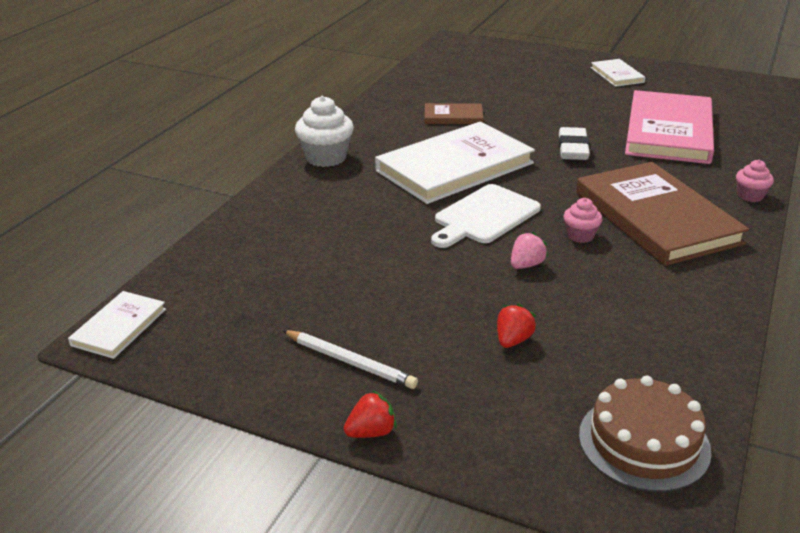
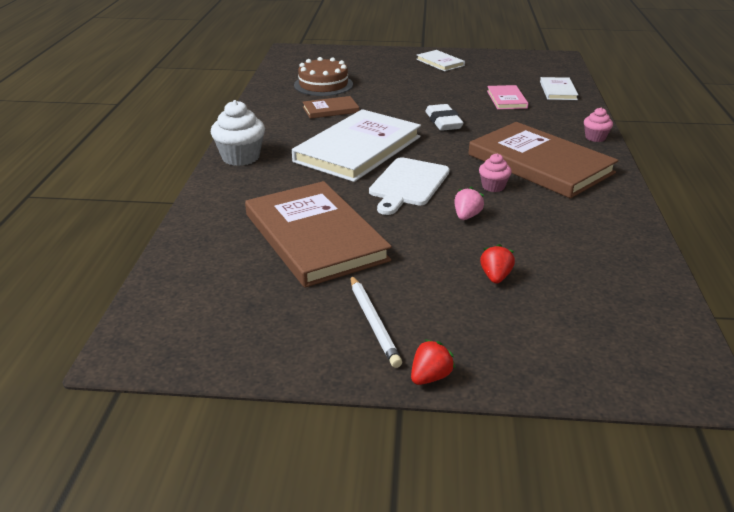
camera: 20 degrees left, 0 degrees up
white book [68,291,166,359] -> white book moved to [540,77,578,100]
white pencil [282,330,418,389] -> white pencil turned 60 degrees clockwise [350,276,402,368]
brown cake [579,376,712,492] -> brown cake moved to [294,57,353,96]
pink book [625,90,714,164] -> pink book [487,85,529,109], size x0.47
none -> brown book [245,181,392,288]

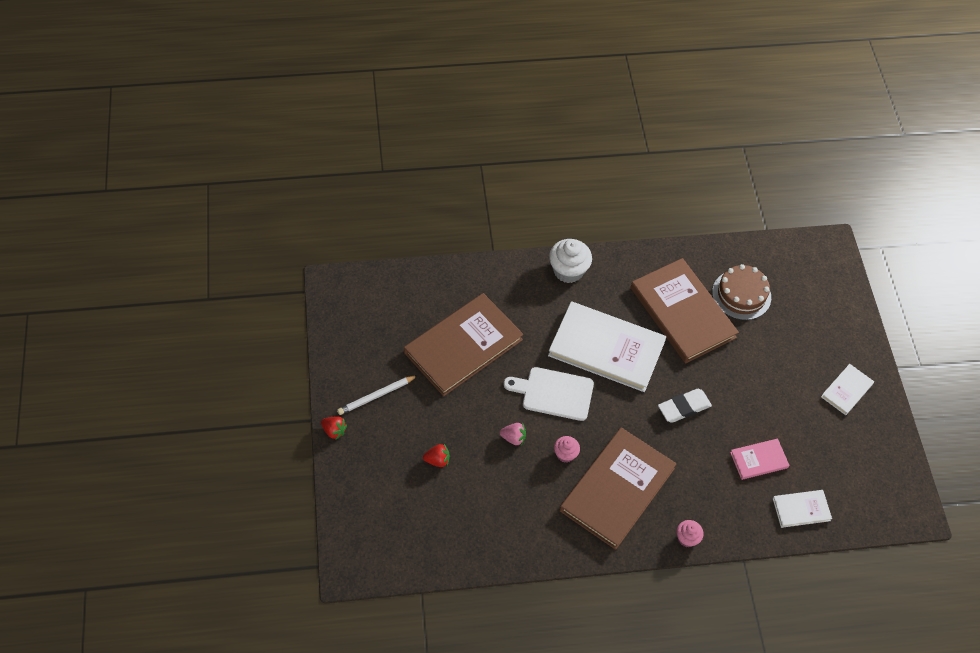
camera: 75 degrees right, 25 degrees up
brown book [303,96,359,119] -> brown book [631,258,739,363], size x2.12

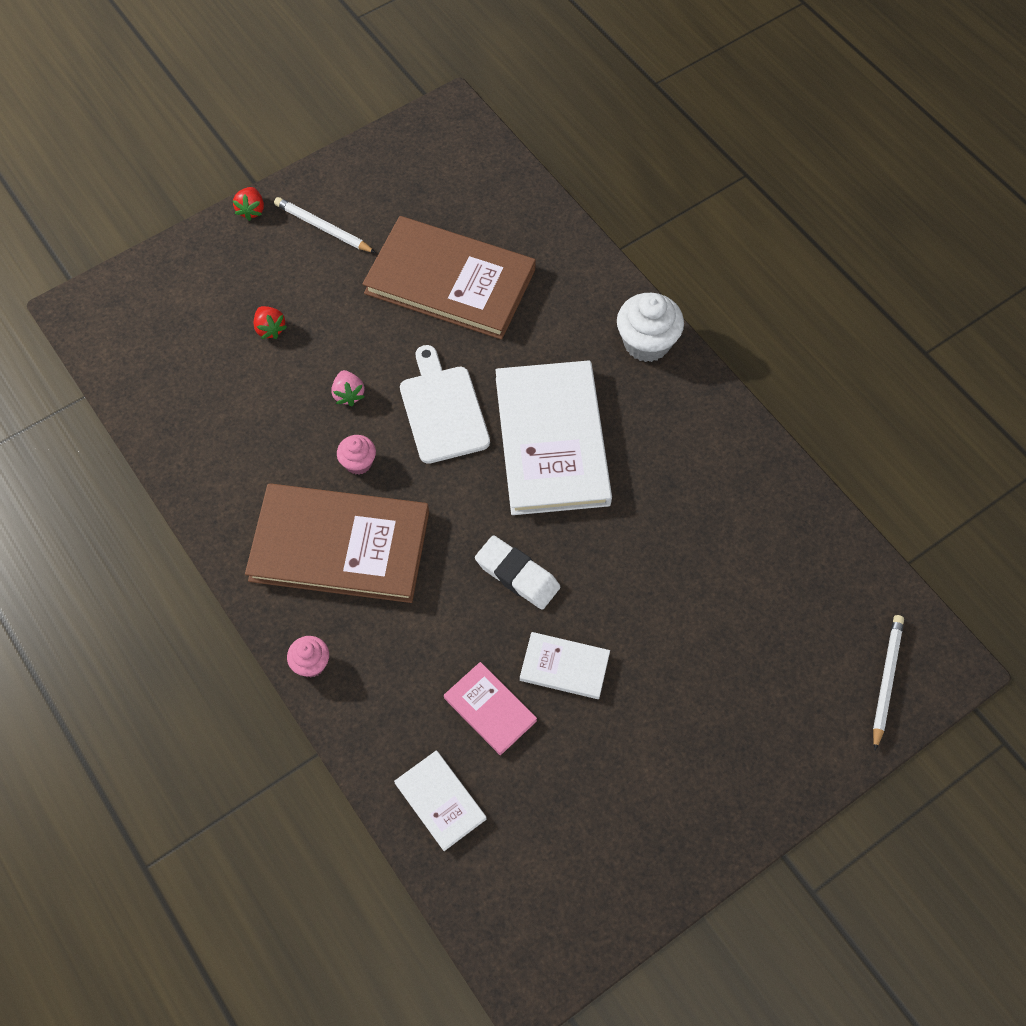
camera: 65 degrees right, 5 degrees up
brown book [631,258,739,363] -> none
brown cake [712,264,771,320] -> none
white book [821,364,874,415] -> white book moved to [520,632,610,699]
none -> white pencil [873,615,904,750]

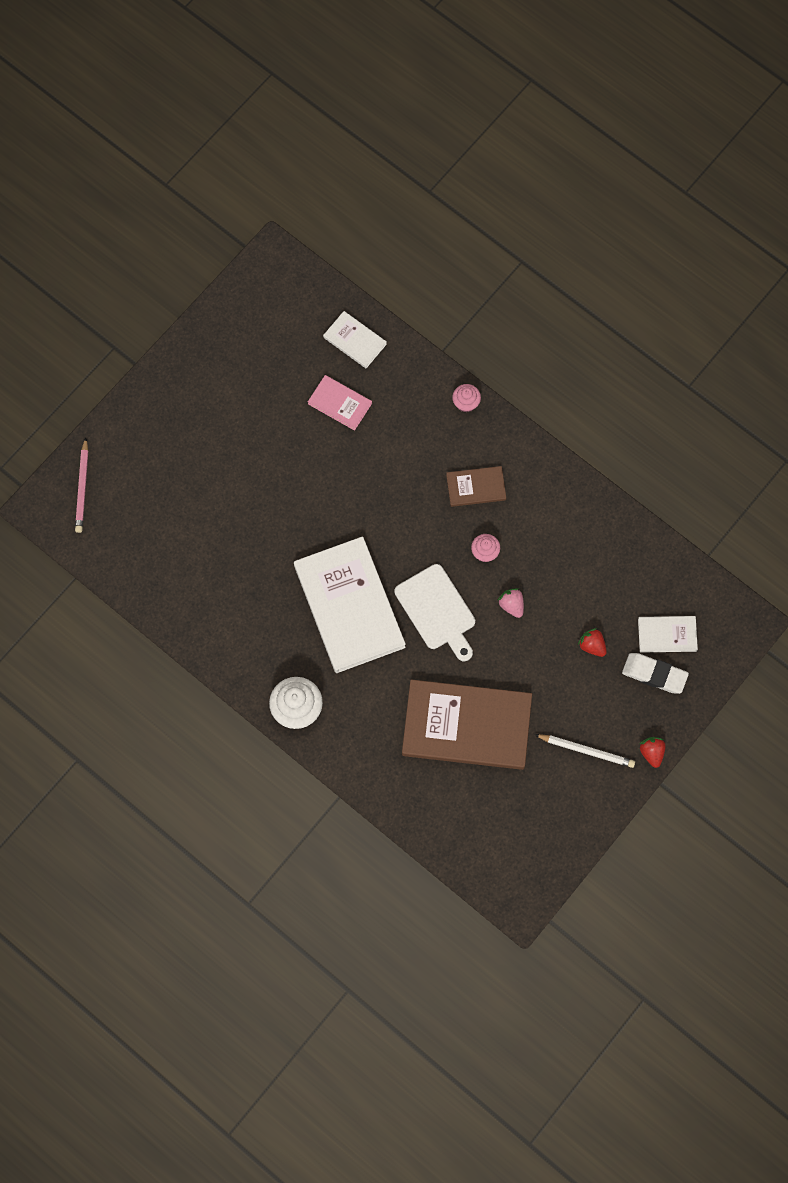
camera: 165 degrees right, 10 degrees up
brown book [245,483,429,603] -> brown book [446,466,506,507], size x0.47
white eraser [475,535,560,610] -> white eraser moved to [622,653,689,694]
white book [520,632,610,699] -> white book moved to [638,616,698,653]
white pencil [873,615,904,750] -> pink pencil [75,438,88,533]

